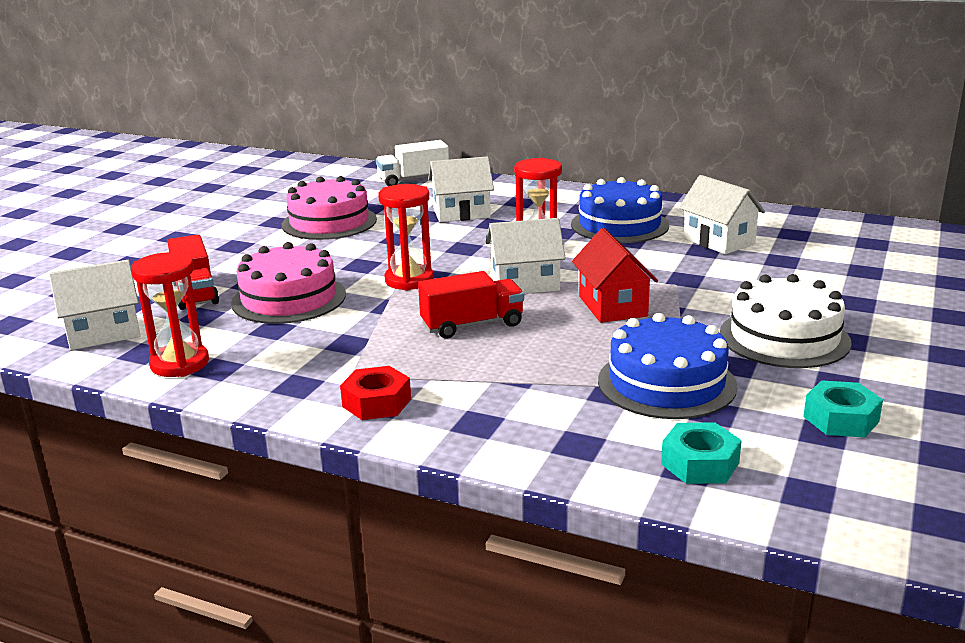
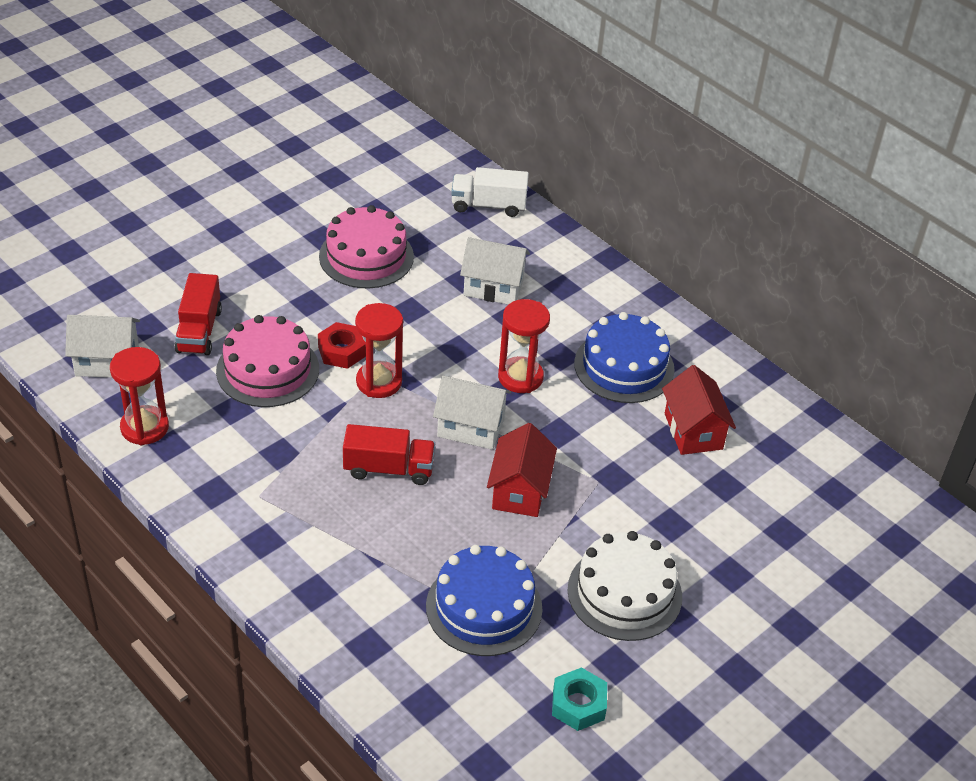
camera: 20 degrees right, 20 degrees up
red nut [340,366,411,420] -> red nut moved to [318,322,366,369]
turquoise nut [661,422,742,484] -> none
white house [679,175,765,254] -> red house [662,365,736,455]

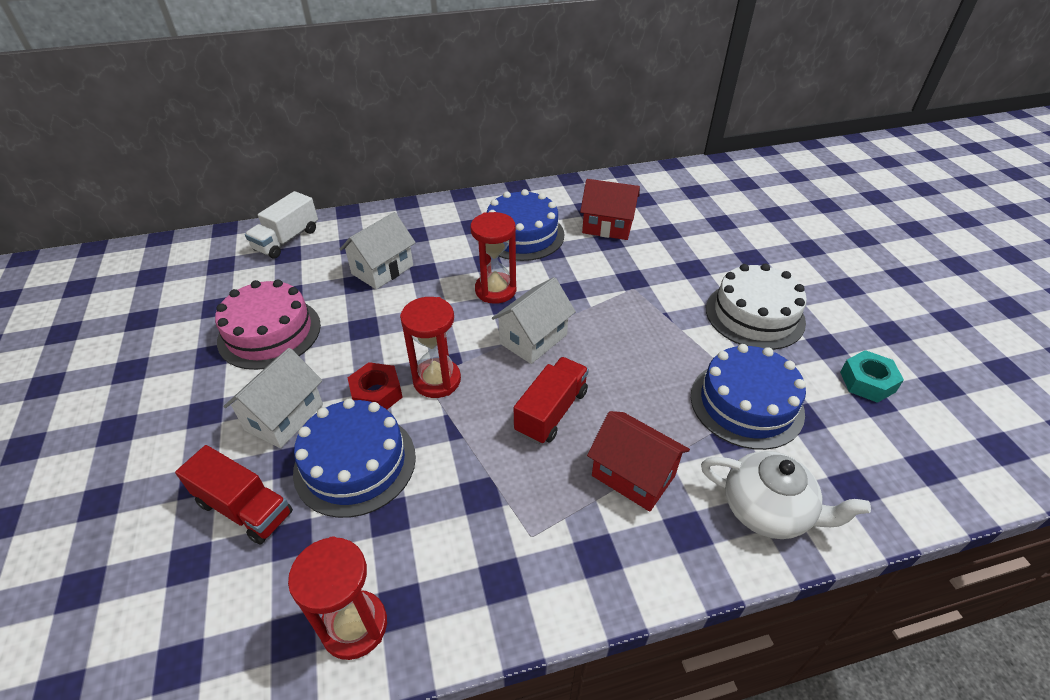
camera: 60 degrees left, 0 degrees up
white house [65,315,140,378] -> white house moved to [223,348,323,448]
pink cake [216,315,319,407] -> blue cake [293,399,416,518]
red house [487,423,557,517] -> red house moved to [587,411,690,512]
none -> white teapot [701,451,871,539]

